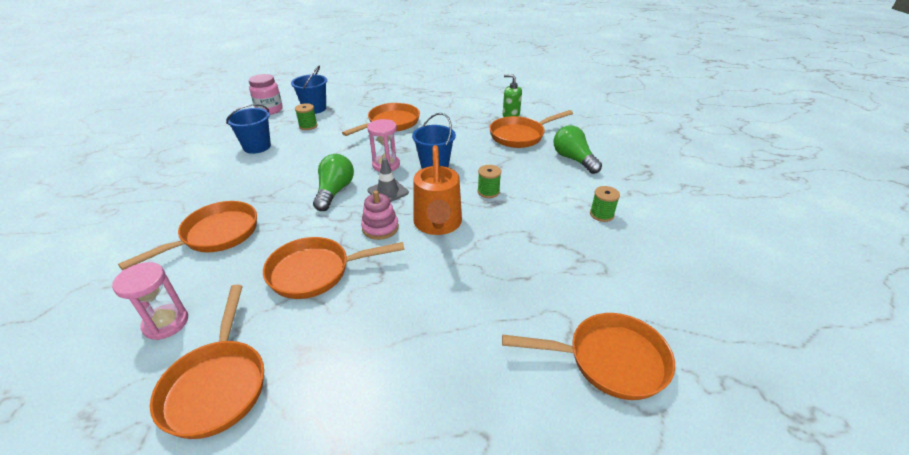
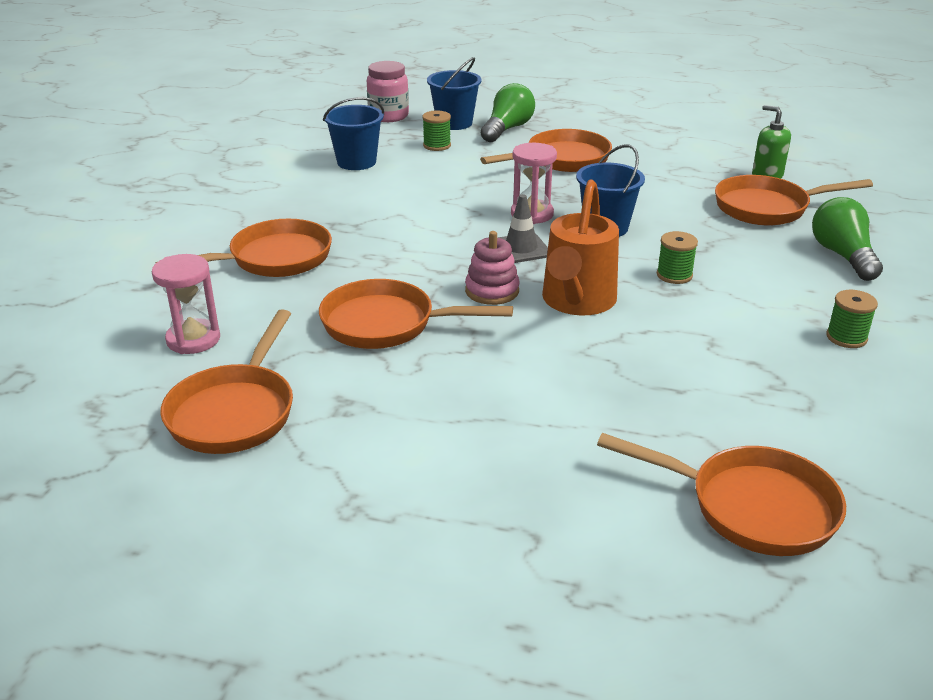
camera: 20 degrees right, 5 degrees down
green light bulb [313,154,354,211] -> green light bulb moved to [481,83,535,142]

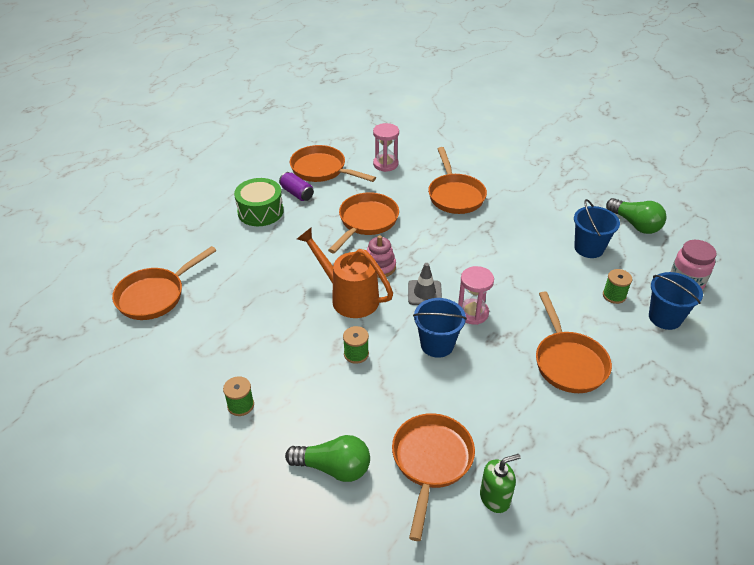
camera: 110 degrees right, 10 degrees up
green light bulb [481,83,535,142] -> green light bulb moved to [606,198,666,234]
none -> green drum [234,178,284,226]
none -> purple can [279,172,314,201]

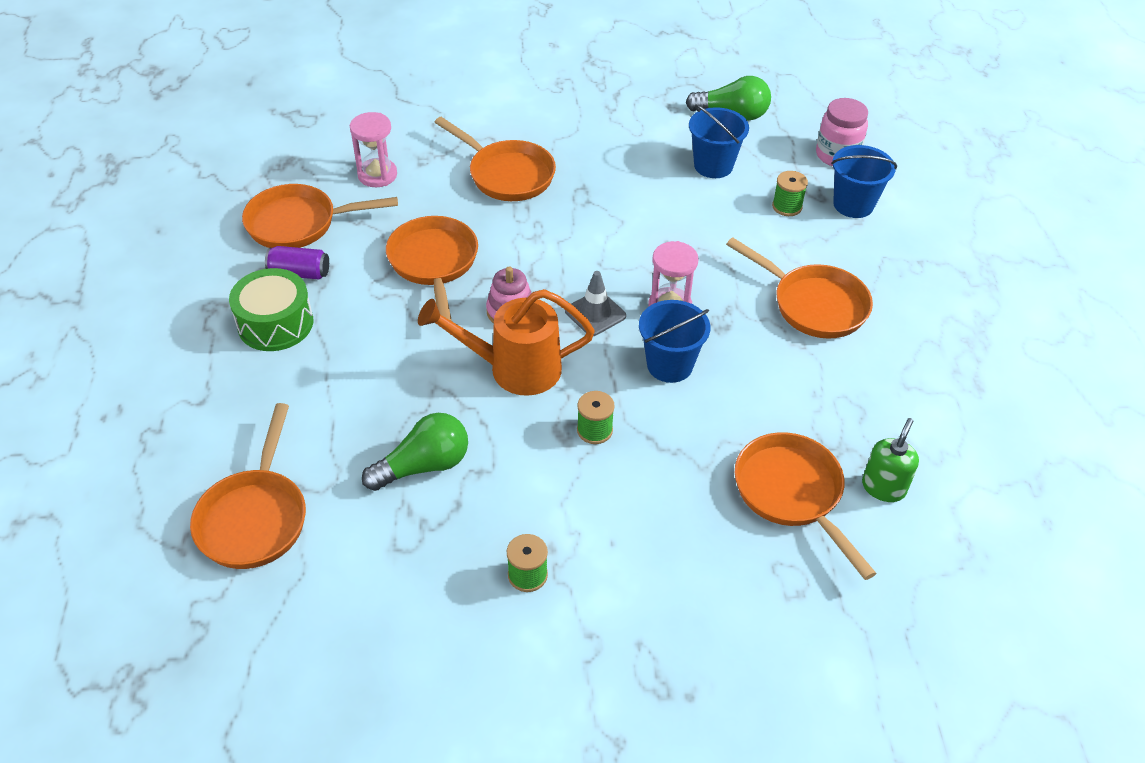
camera: 40 degrees left, 5 degrees up
green light bulb [285,435,370,482] -> green light bulb moved to [362,413,468,491]

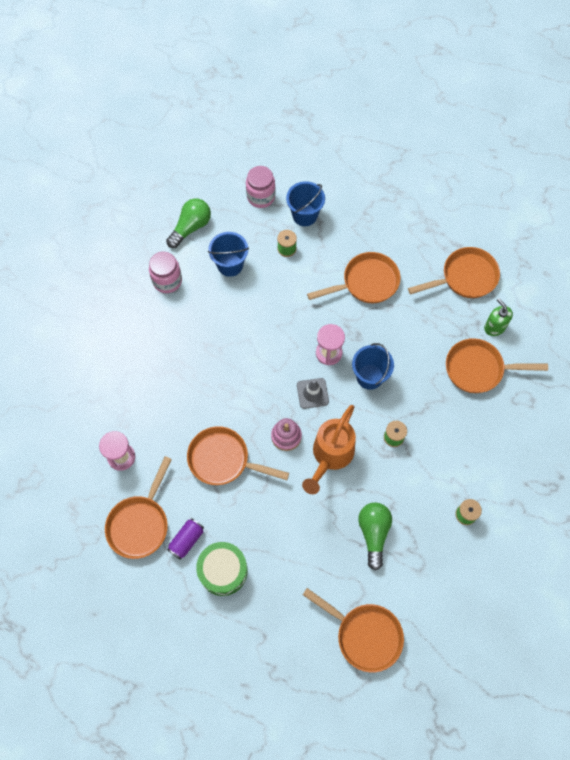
camera: 60 degrees left, 20 degrees up
orange pan [435,117,556,201] -> orange pan moved to [408,247,500,298]
none -> pink jar [149,252,182,293]

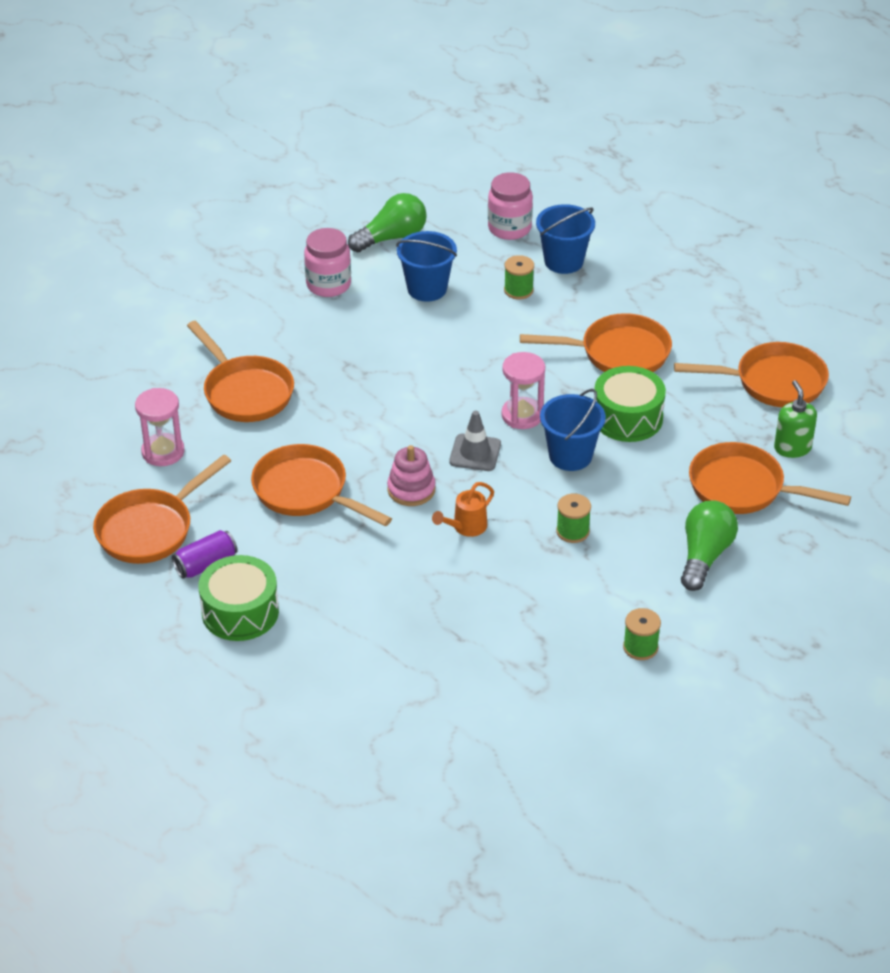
camera: 20 degrees right, 25 degrees down
orange watering can [302,405,356,494] -> orange watering can [432,482,494,537], size x0.50
orange pan [303,588,404,673] -> orange pan moved to [187,321,294,422]
green light bulb [358,502,392,570] -> green light bulb moved to [681,500,738,591]
none -> green drum [594,366,666,442]

